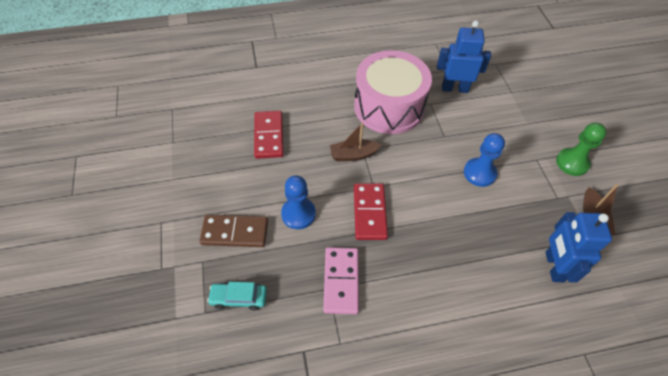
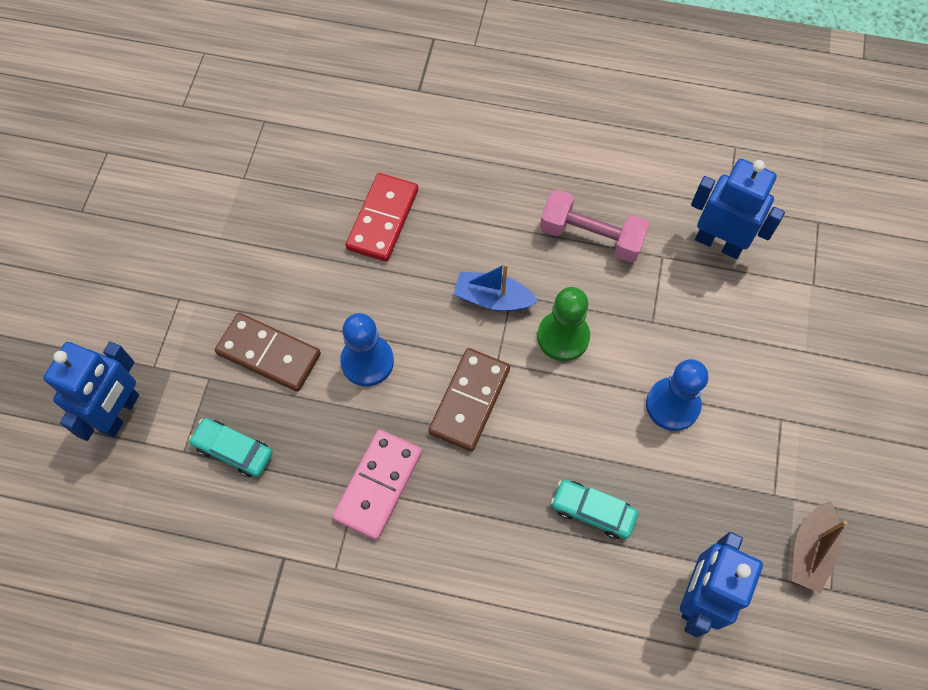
camera: 25 degrees right, 10 degrees up
brown boat [330,122,381,161] -> blue boat [454,263,538,311]
pink drum [354,50,432,134] -> pink dumbbell [540,190,650,262]
red domino [354,183,388,240] -> brown domino [428,348,510,452]
green pawn [556,123,607,176] -> green pawn moved to [537,287,590,361]
none -> blue robot [43,342,139,441]
none -> turquoise car [551,480,638,539]

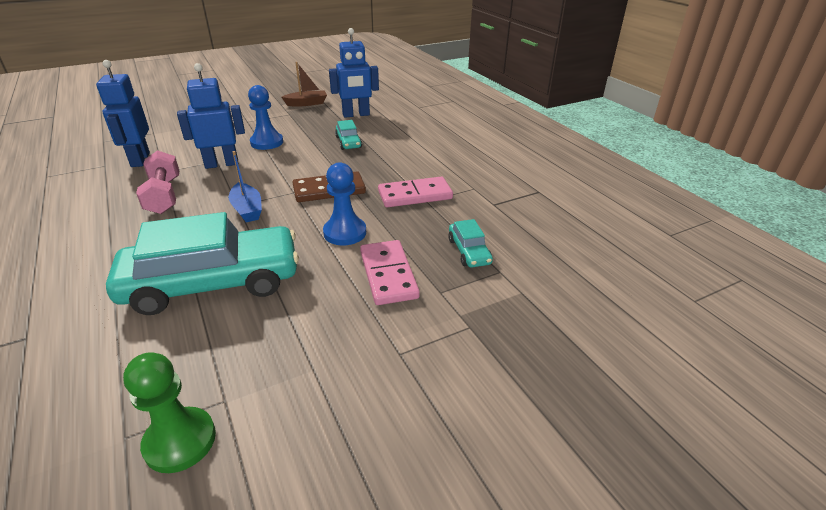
camera: 130 degrees left, 30 degrees down
blue robot [43,342,139,441] -> blue robot moved to [177,63,245,169]
brown domino [215,313,321,392] -> pink domino [360,240,420,305]
red domino [346,173,418,262] -> turquoise car [106,212,299,315]
green pawn [537,287,590,361] -> green pawn moved to [123,352,216,473]

